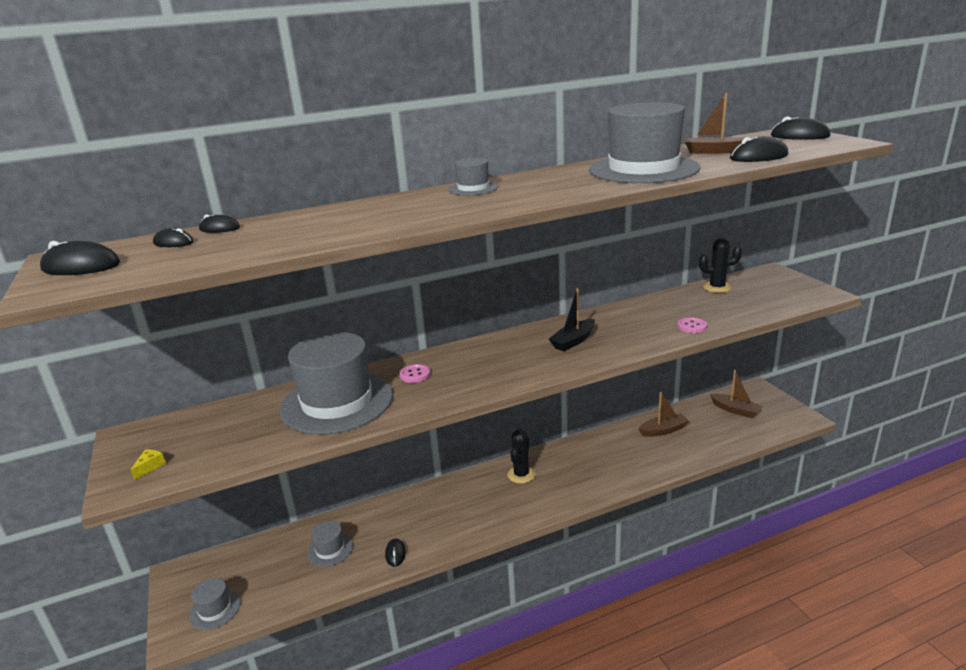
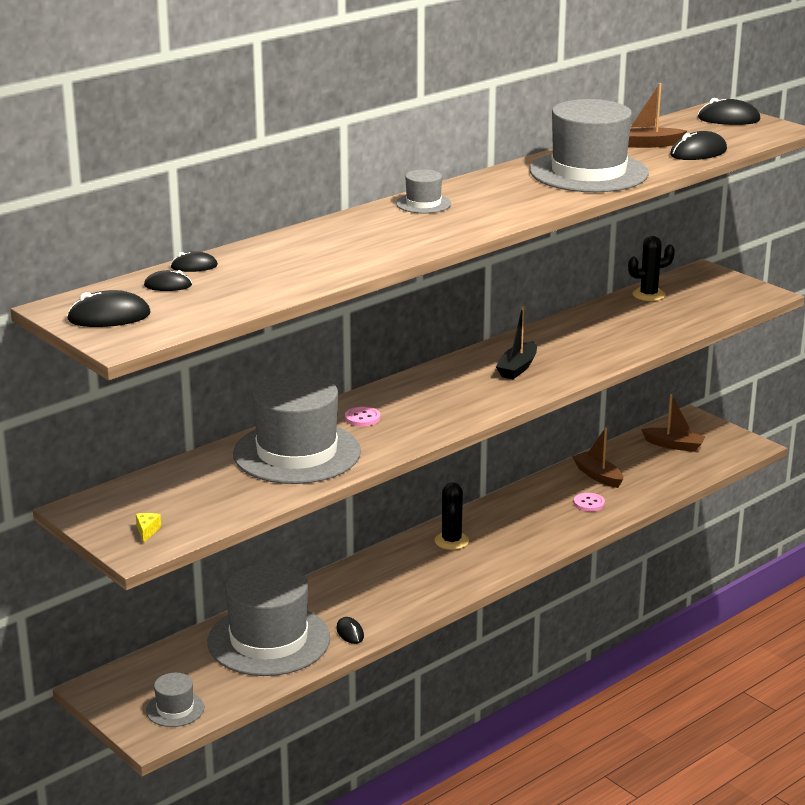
camera: 20 degrees left, 0 degrees up
grey hat [307,521,353,567] -> grey hat [207,563,330,676], size x2.24
brown boat [638,392,689,437] -> brown boat turned 90 degrees counterclockwise [572,427,623,488]
pink button [677,317,707,333] -> pink button moved to [574,493,605,512]

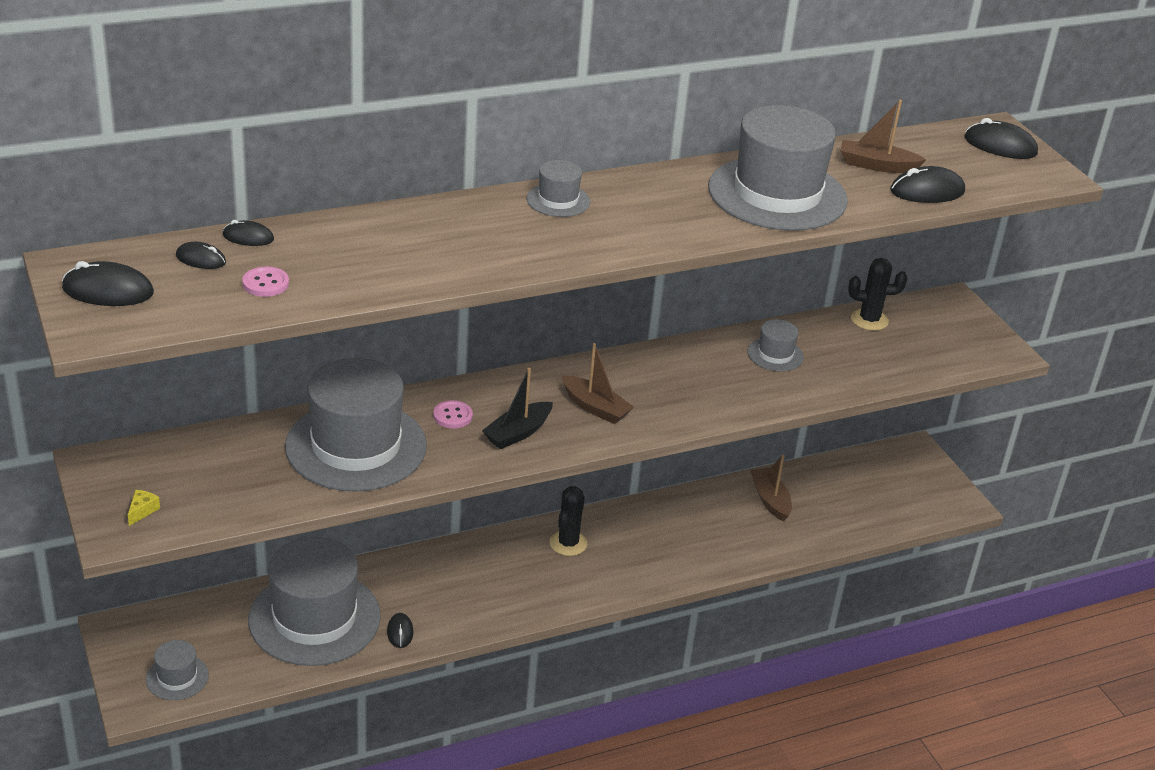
camera: 15 degrees right, 10 degrees up
black boat [496,306,537,379] -> black boat moved to [482,368,553,449]
pink button [574,493,605,512] -> pink button moved to [242,267,289,297]
brown boat [641,394,705,452] -> brown boat moved to [562,343,634,424]
none -> grey hat [748,319,804,371]

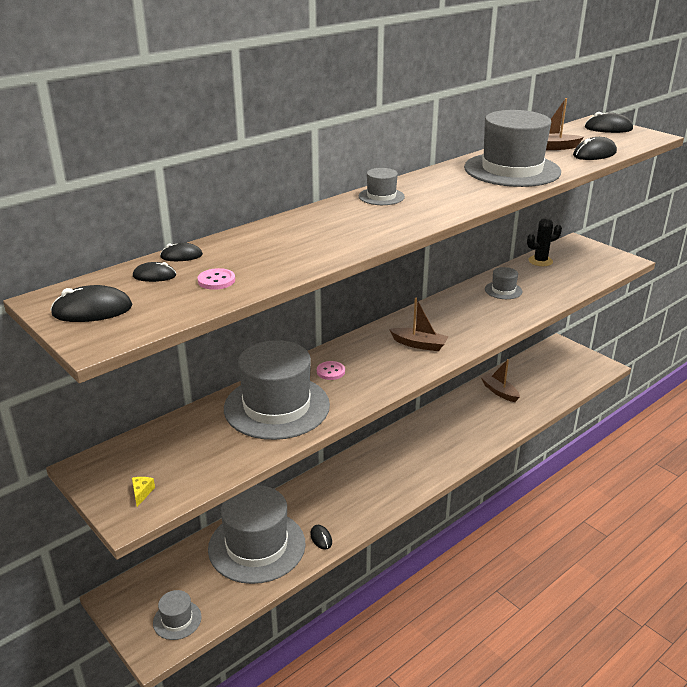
camera: 15 degrees left, 5 degrees down
black boat [482,368,553,449] -> none
black cactus [550,486,587,556] -> none

